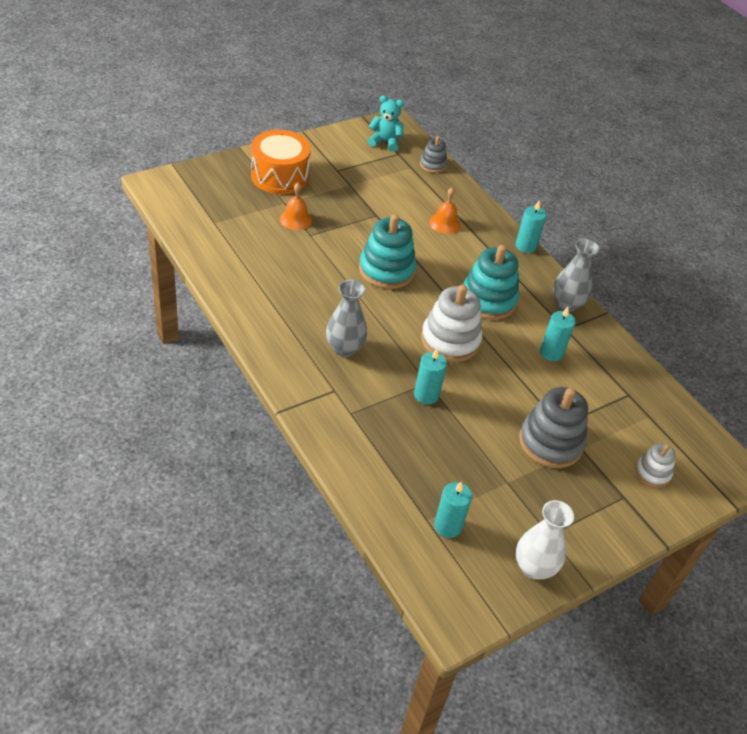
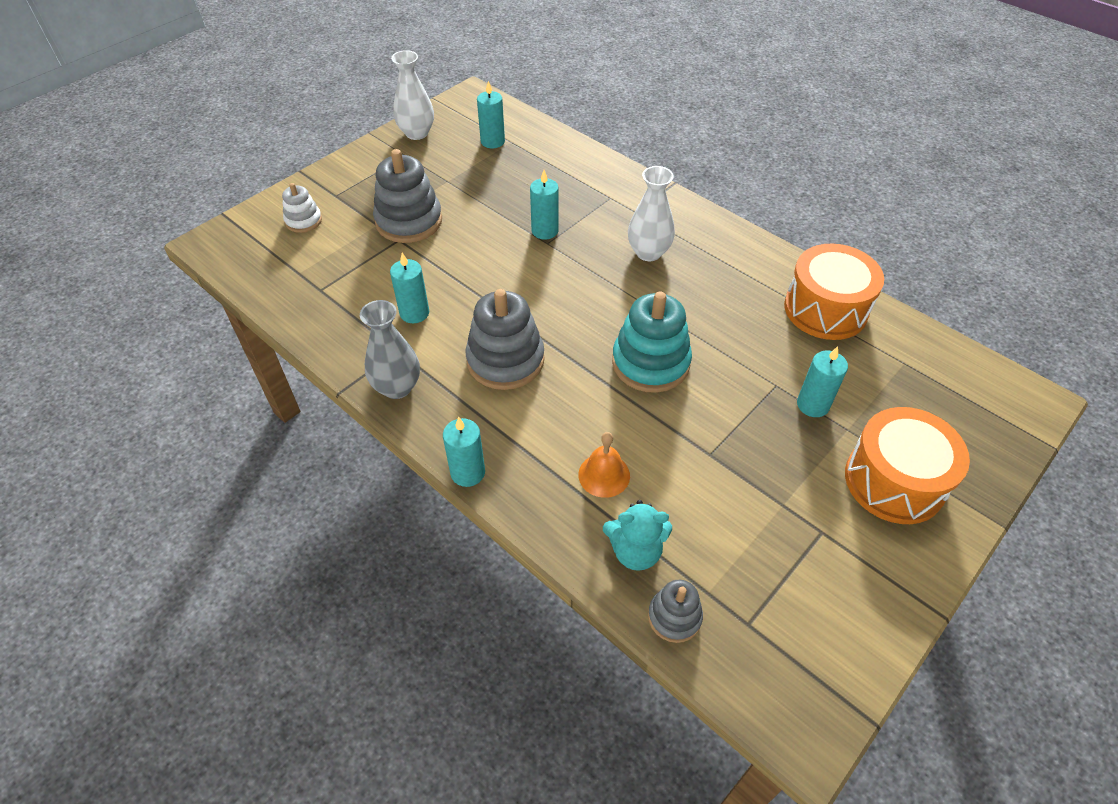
camera: 170 degrees right, 5 degrees up
orange bell [280,182,312,230] -> turquoise candle [797,346,848,417]
grey vase [326,280,367,357] -> white vase [628,166,675,261]
turquoise teddy bear [368,95,404,152] -> turquoise teddy bear moved to [603,500,672,571]
white stacking toy [421,285,482,362] -> none
turquoise stacking toy [463,245,519,320] -> grey stacking toy [465,289,545,390]
none -> orange drum [784,244,884,340]

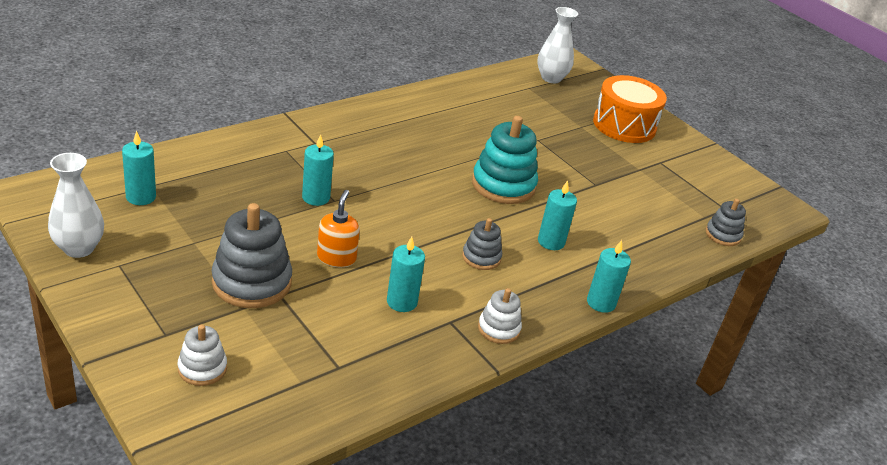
camera: 85 degrees left, 15 degrees down
grey vase [360,300,420,399] -> white stacking toy [478,288,522,344]
grey stacking toy [465,289,545,390] -> grey stacking toy [462,218,502,270], size x0.55
orange bell [578,432,630,498] -> none
turquoise teddy bear [603,500,672,571] -> none
white vase [628,166,675,261] -> white vase moved to [537,7,578,83]
orange drum [784,244,884,340] -> none
turquoise candle [797,346,848,417] -> turquoise candle moved to [538,180,577,250]
none -> orange soap dispenser [317,190,360,267]

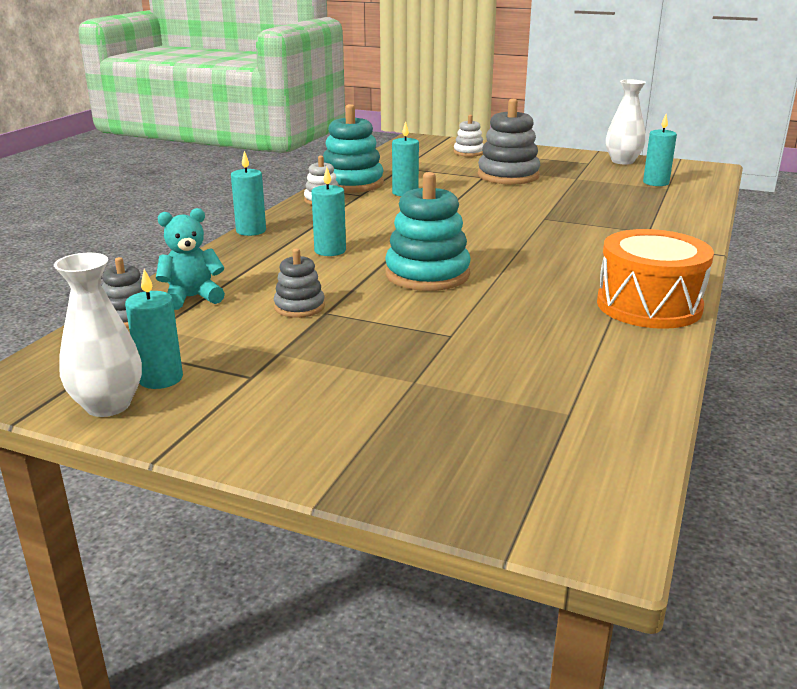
camera: 155 degrees right, 10 degrees down
turquoise candle [302,134,334,206] -> turquoise candle moved to [125,269,183,389]
orange soap dispenser [317,190,360,267] -> none
grey stacking toy [462,218,502,270] -> grey stacking toy moved to [274,248,325,318]
white vase [537,7,578,83] -> white vase moved to [54,253,142,417]
orange drum [593,75,667,143] -> orange drum moved to [597,229,714,329]
none -> turquoise teddy bear [156,208,225,310]
none -> turquoise stacking toy [323,104,384,193]

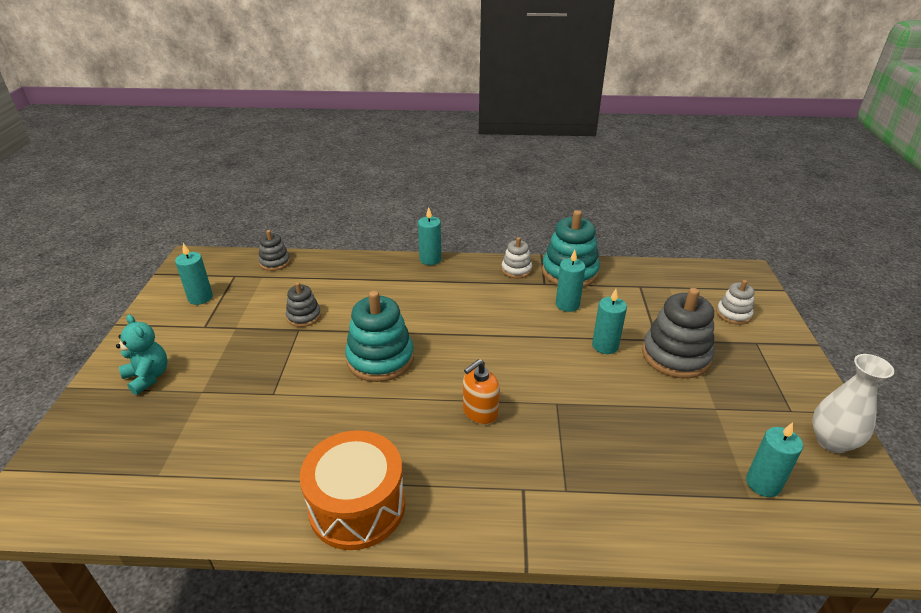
camera: 70 degrees right, 10 degrees up
white vase [54,253,142,417] -> none
turquoise teddy bear [156,208,225,310] -> turquoise teddy bear moved to [116,315,168,395]
turquoise candle [311,167,346,256] -> turquoise candle moved to [592,289,627,354]
none -> orange soap dispenser [463,359,500,425]

